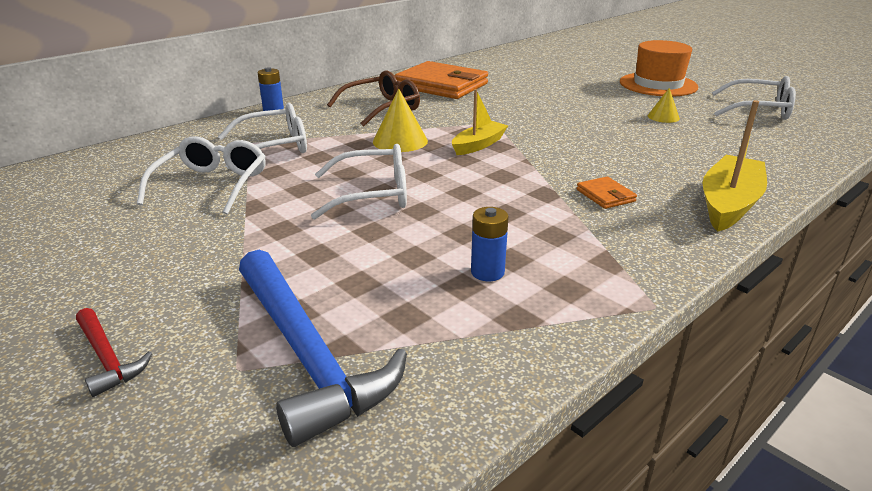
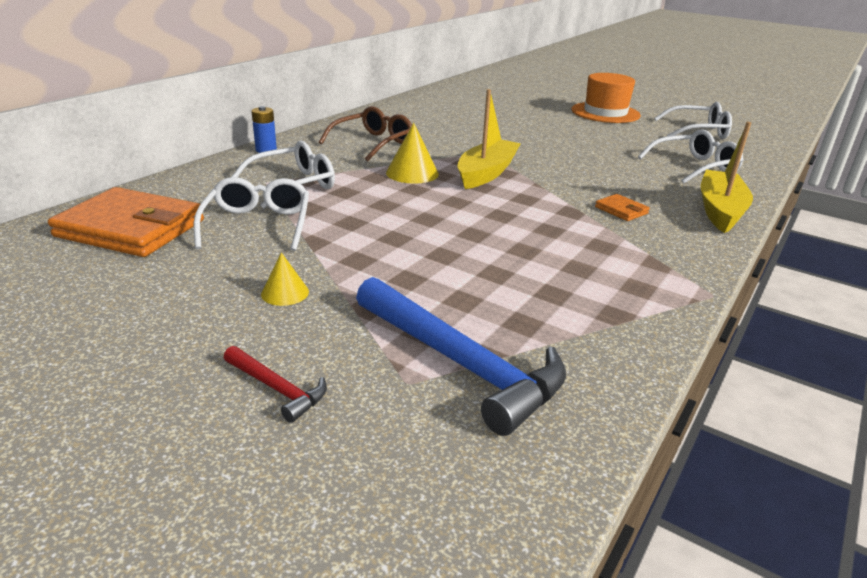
camera: 15 degrees left, 0 degrees up
white glasses [311,144,407,220] -> white glasses moved to [638,129,744,184]
orange wallet [395,61,488,99] -> orange wallet moved to [48,187,204,257]
yellow boat [452,89,508,155] -> yellow boat [458,89,521,189], size x1.55
blue battery [471,207,509,281] -> none
yellow cone [648,88,680,123] -> yellow cone moved to [261,252,309,306]

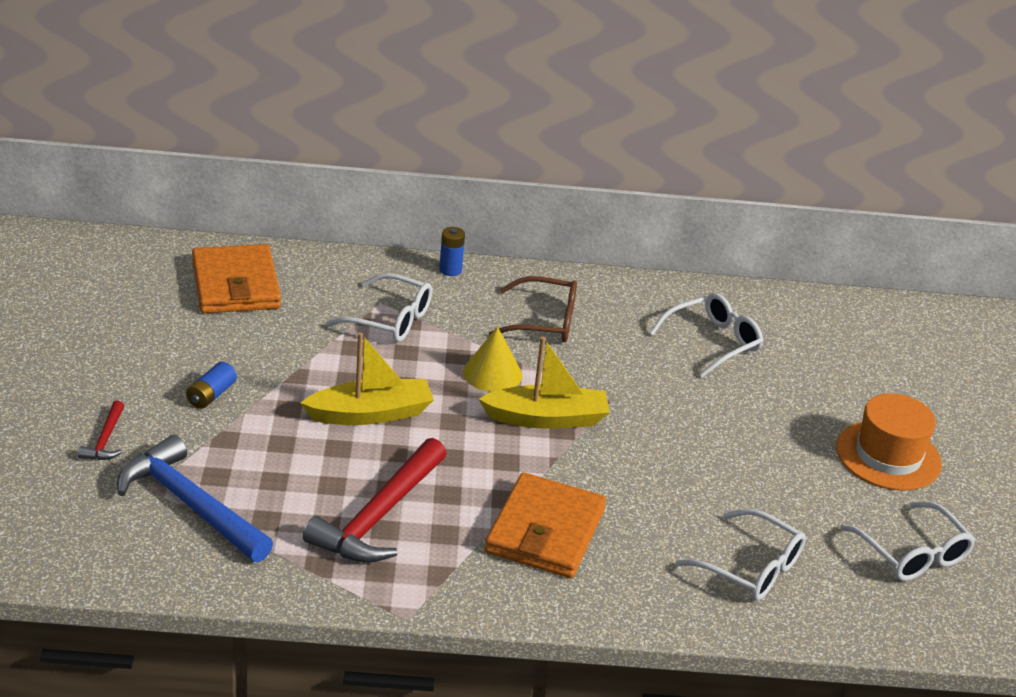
camera: 55 degrees right, 5 degrees up
white glasses [194,177,309,251] -> white glasses moved to [649,293,763,378]
yellow cone [261,252,309,306] -> blue battery [186,362,237,409]
blue hammer [356,277,566,436] -> blue hammer turned 120 degrees clockwise [117,434,273,562]
orange wallet [595,194,650,221] -> orange wallet [485,472,606,578], size x2.35
yellow boat [701,122,753,233] -> yellow boat moved to [300,332,434,425]
none -> red hammer [303,438,447,563]

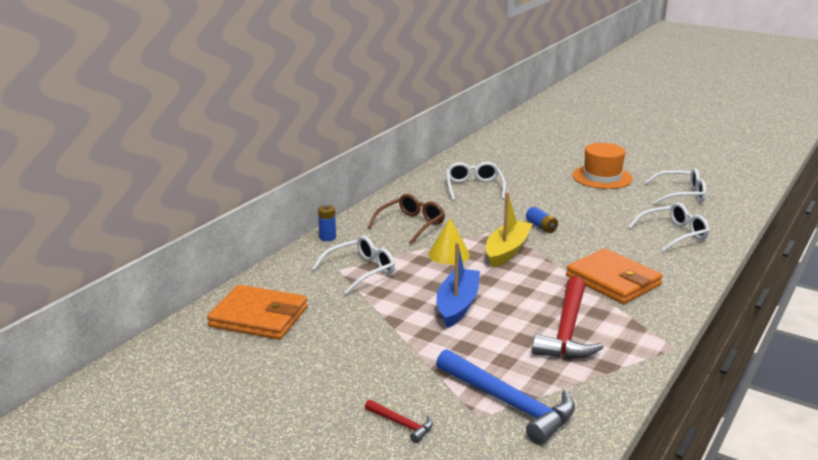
camera: 55 degrees left, 10 degrees down
blue hammer [117,434,273,562] -> blue hammer turned 120 degrees counterclockwise [436,349,575,445]
blue battery [186,362,237,409] -> blue battery moved to [526,207,558,233]
yellow boat [300,332,434,425] -> blue boat [437,242,480,328]
red hammer [303,438,447,563] -> red hammer turned 45 degrees clockwise [532,277,604,359]

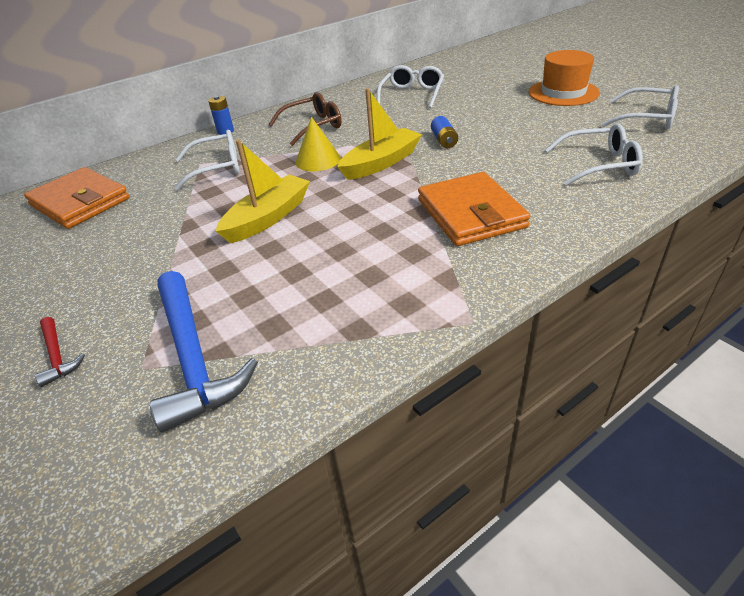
camera: 25 degrees right, 15 degrees up
blue boat [437,242,480,328] -> yellow boat [216,140,310,243]
red hammer [532,277,604,359] -> none

